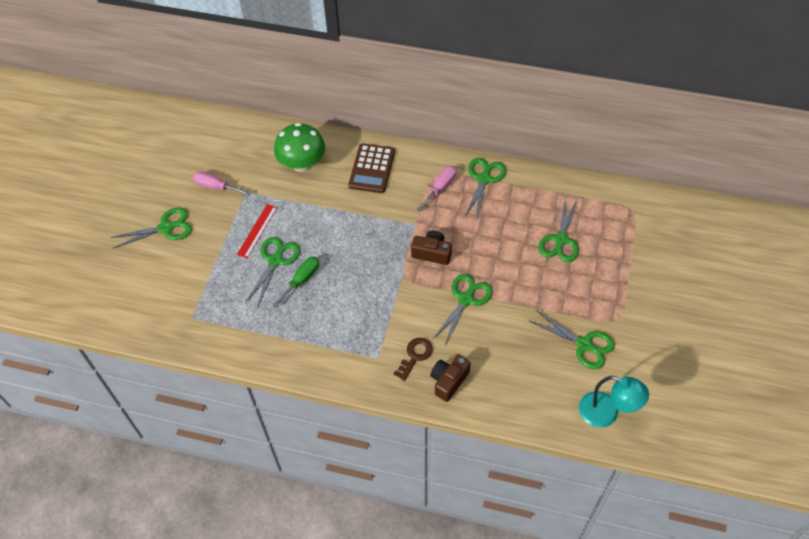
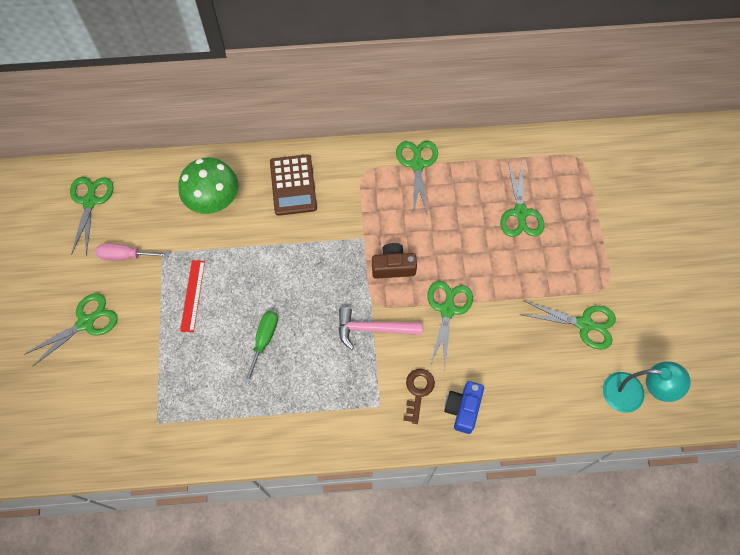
camera: 20 degrees left, 10 degrees up
green scissors [245,237,300,308] -> green scissors moved to [70,177,114,256]
pink screwdriver [417,166,457,211] -> none
brown camera [430,355,471,402] -> blue camera [444,381,484,434]
none -> pink hammer [339,307,422,350]

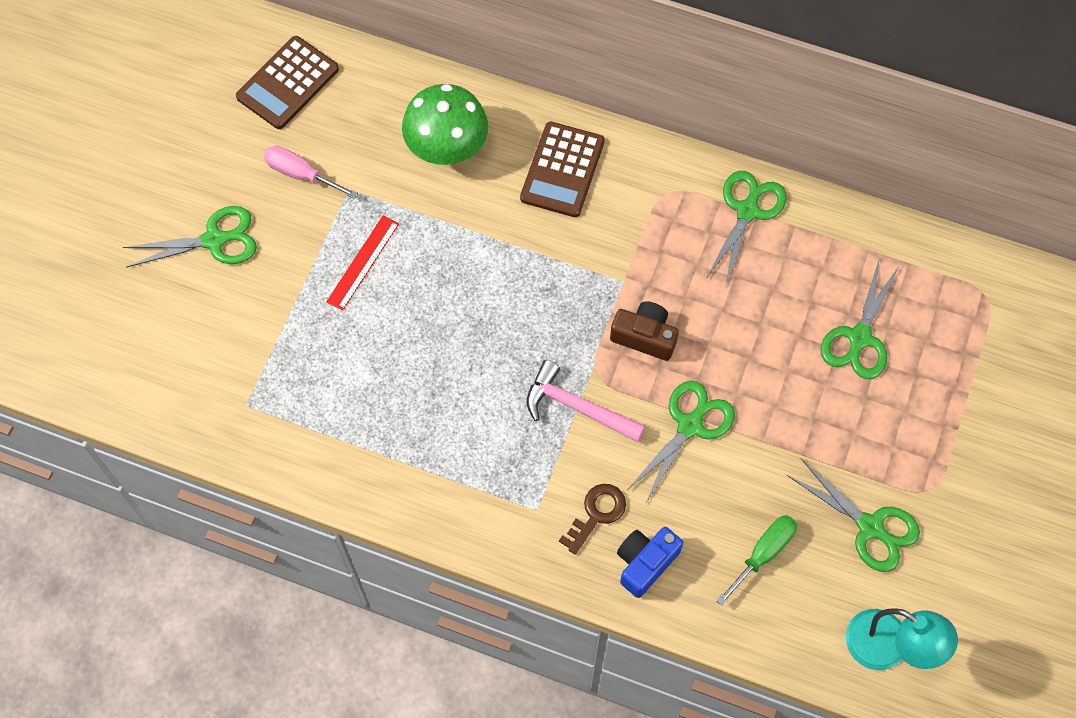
camera: 25 degrees right, 0 degrees up
green scissors [70,177,114,256] -> brown calculator [236,36,339,129]
green screwdriver [244,311,278,384] -> green screwdriver moved to [717,515,797,606]

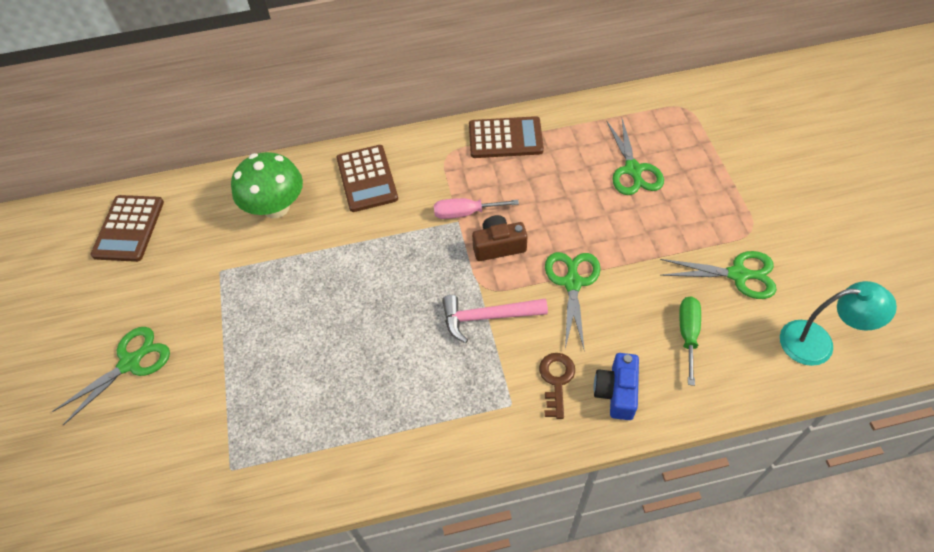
camera: 30 degrees left, 10 degrees down
pink screwdriver [264,146,358,199] -> pink screwdriver moved to [434,198,519,219]
red ruler [326,216,399,311] -> none
green scissors [706,171,787,285] -> brown calculator [469,116,544,158]

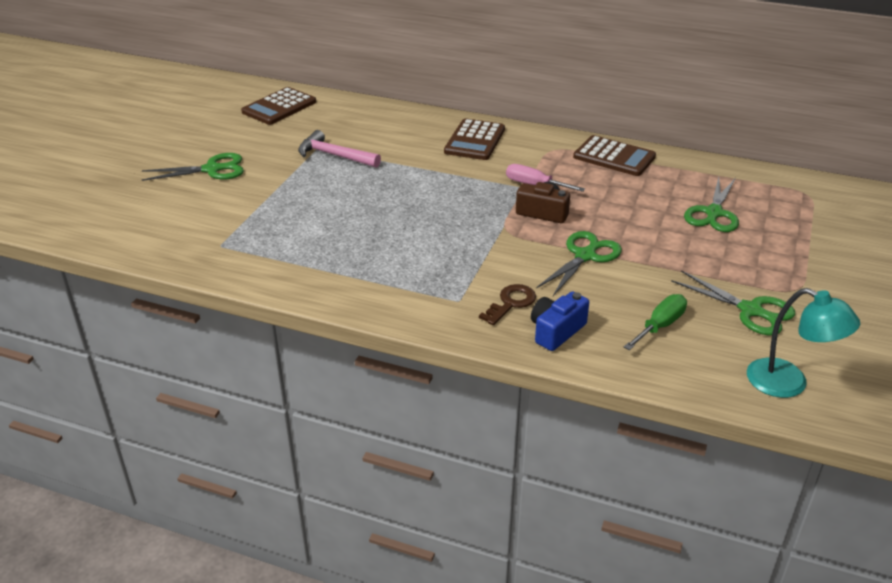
camera: 30 degrees right, 20 degrees down
green mushroom [231,152,303,218] -> none
pink hammer [442,295,548,343] -> pink hammer moved to [298,130,381,168]

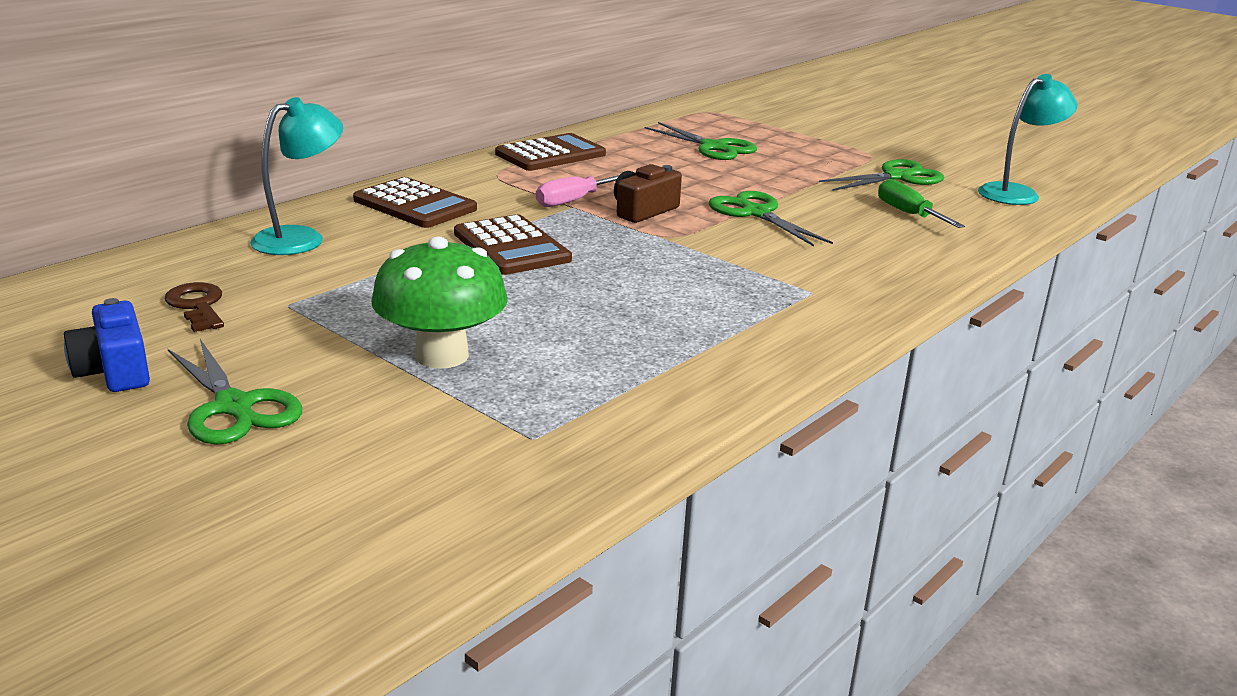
camera: 70 degrees left, 10 degrees down
green scissors [142,153,244,181] -> green scissors turned 135 degrees clockwise [168,339,302,445]
brown calculator [241,87,316,125] -> brown calculator moved to [454,214,572,275]
pink hammer [298,130,381,168] -> none
brown key [479,284,536,325] -> brown key moved to [164,282,224,332]
blue camera [531,291,589,351] -> blue camera moved to [64,298,150,392]
none -> turquoise lamp [250,97,343,255]
none -> green mushroom [371,236,508,369]

